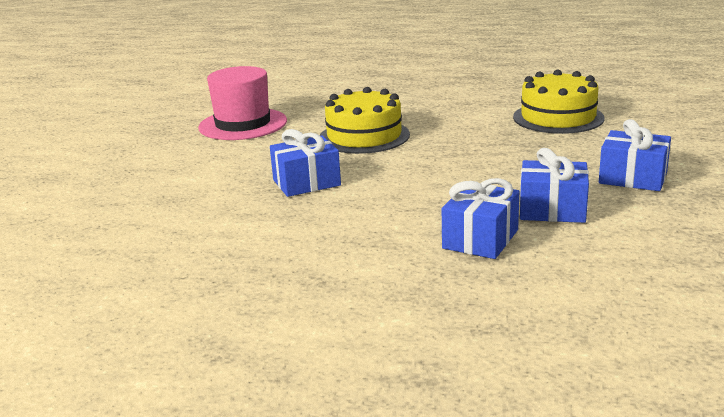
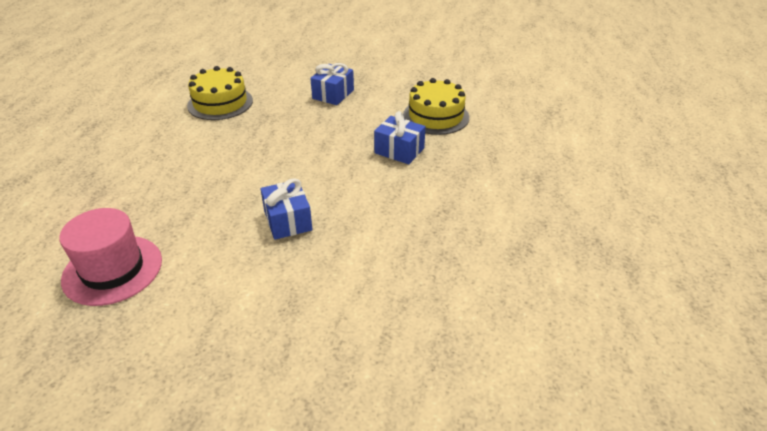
camera: 90 degrees left, 15 degrees up
yellow cake [320,87,410,154] -> yellow cake moved to [403,78,469,135]
blue gift [520,148,589,223] -> none

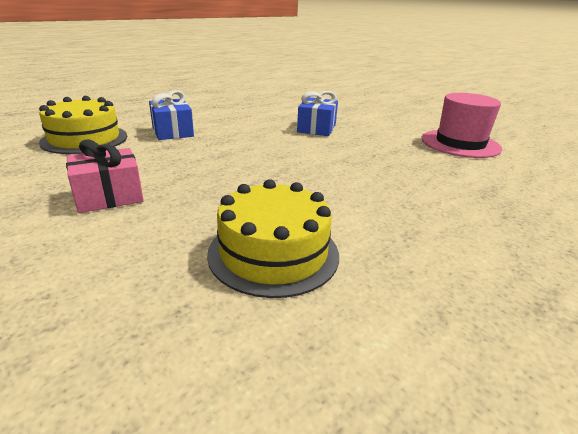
camera: 145 degrees left, 10 degrees down
blue gift [310,63,354,105] -> pink gift [66,139,144,213]

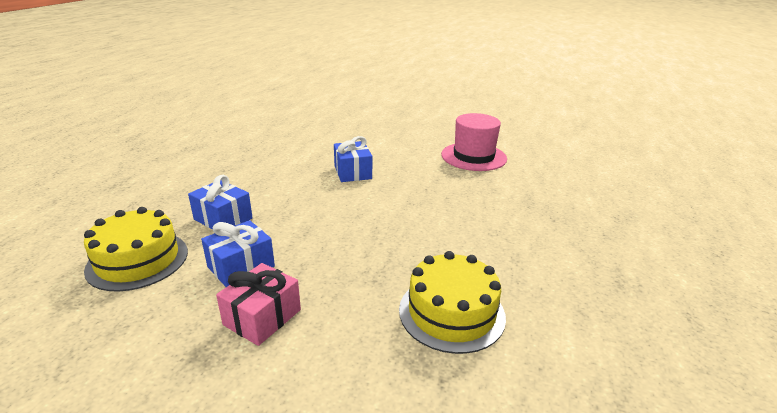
camera: 30 degrees left, 0 degrees up
none -> blue gift [201,220,275,287]

